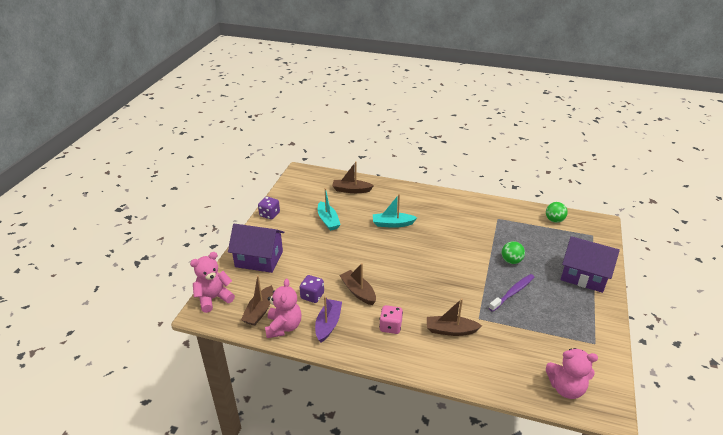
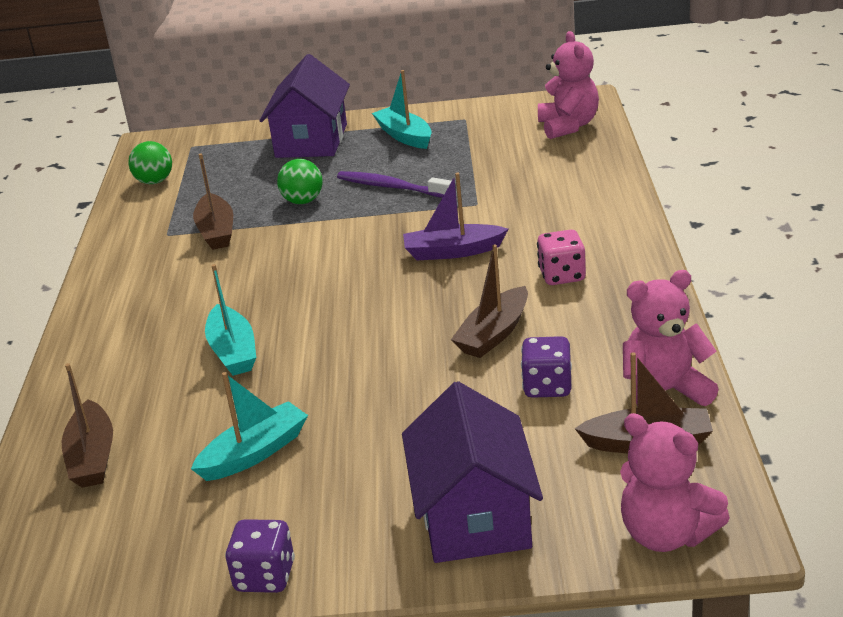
camera: 105 degrees left, 5 degrees down
purple boat [315,296,342,343] -> purple boat moved to [403,173,508,260]
brown boat [427,298,482,336] -> brown boat moved to [193,153,233,250]
none -> turquoise boat [372,70,432,149]

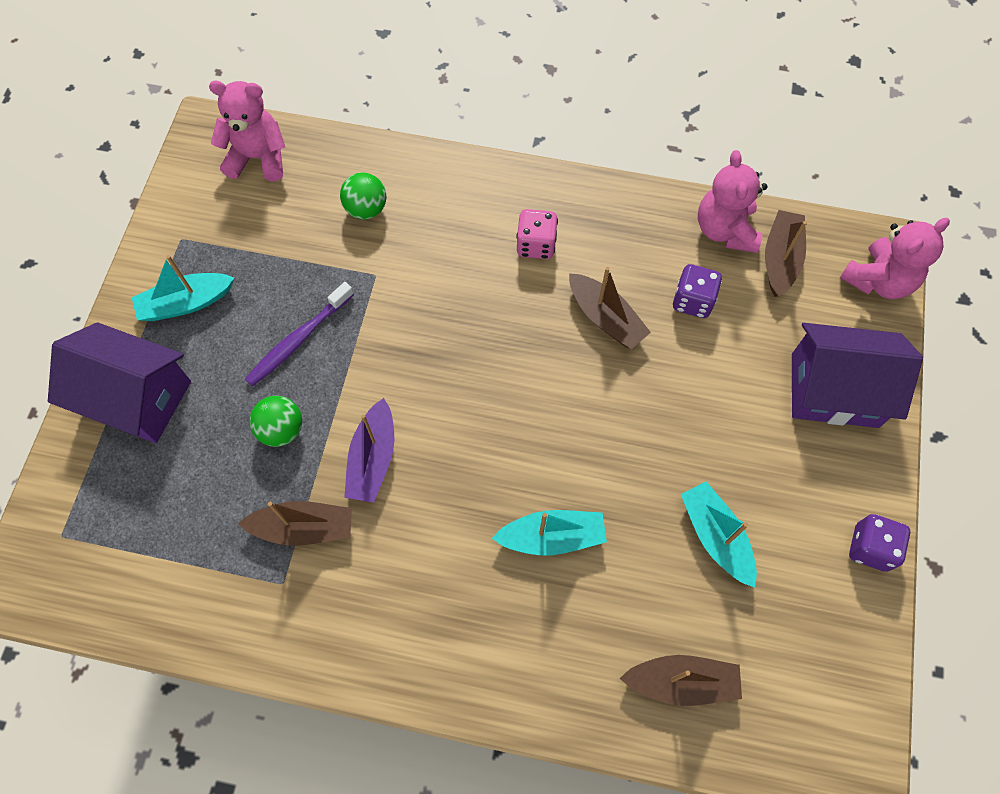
camera: 80 degrees left, 35 degrees up
green ball [128,141,172,184] -> green ball moved to [340,172,386,220]
purple boat [403,173,508,260] -> purple boat moved to [344,398,394,503]

